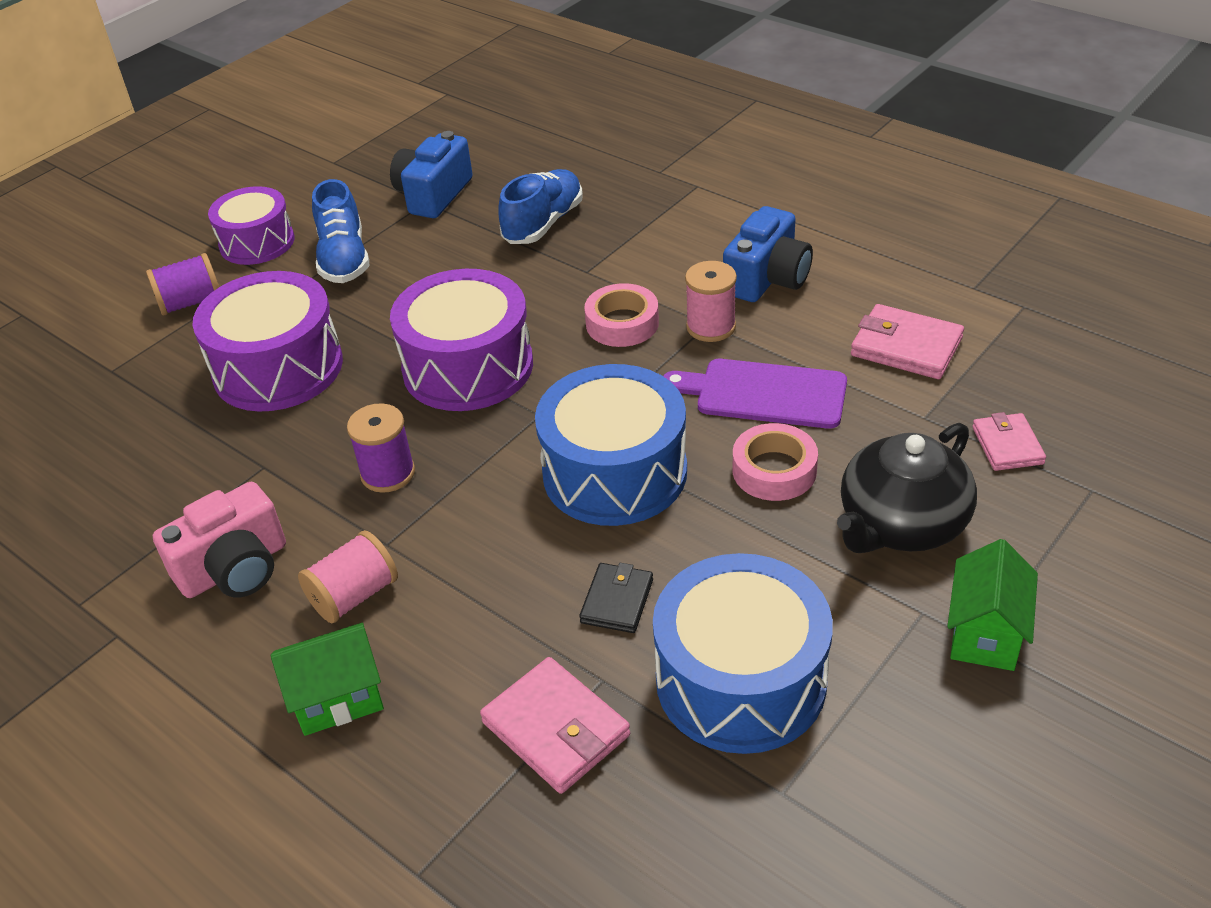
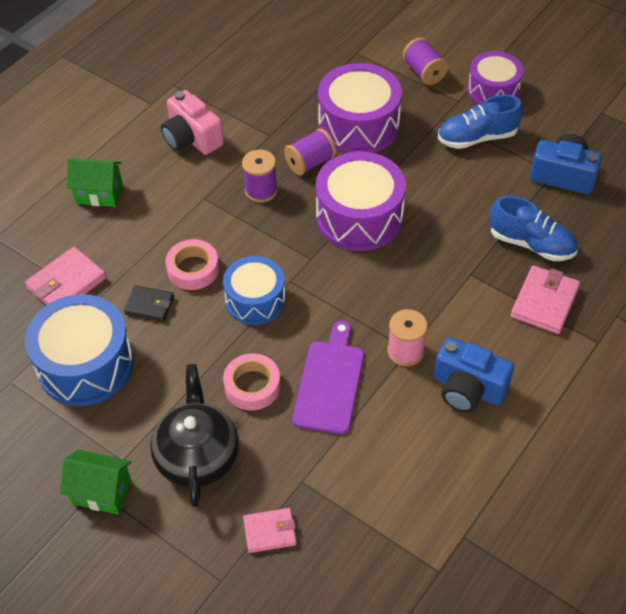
camera: 85 degrees right, 10 degrees up
green house [271,623,384,736] -> green house turned 60 degrees counterclockwise [67,158,123,207]
pink spool [298,530,398,623] -> none
blue drum [535,364,687,526] -> blue drum [223,256,286,325], size x0.65
pink tape [584,283,659,347] -> pink tape moved to [165,239,219,290]
black teapot [837,423,977,553] -> black teapot turned 45 degrees clockwise [150,364,239,507]
pink wallet [851,304,964,379] -> pink wallet moved to [511,265,580,334]
none -> purple spool [284,128,336,176]

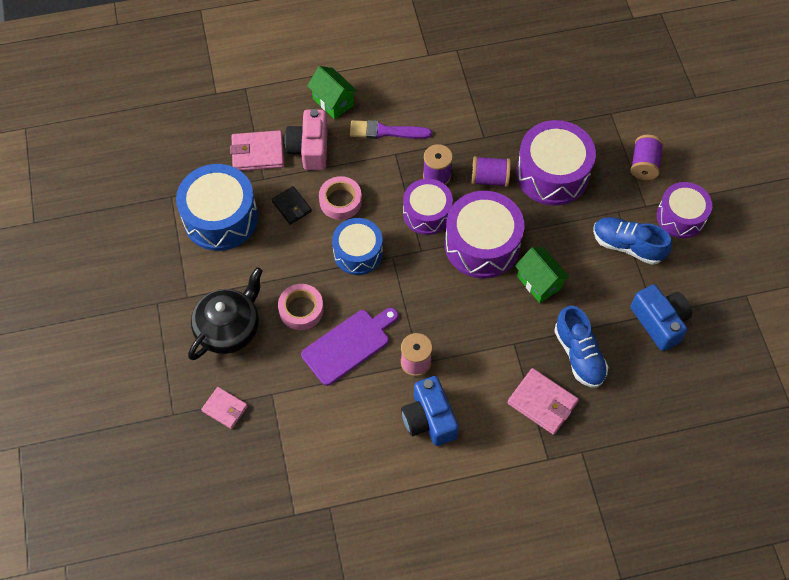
camera: 40 degrees right, 10 degrees up
green house [60,450,131,515] -> green house moved to [515,247,570,303]
pink camera [161,90,224,155] -> pink camera moved to [285,109,328,170]
pink wallet [511,265,580,334] -> pink wallet turned 60 degrees clockwise [507,368,579,435]
none -> purple brush [350,120,432,139]
none -> purple drum [403,179,453,235]

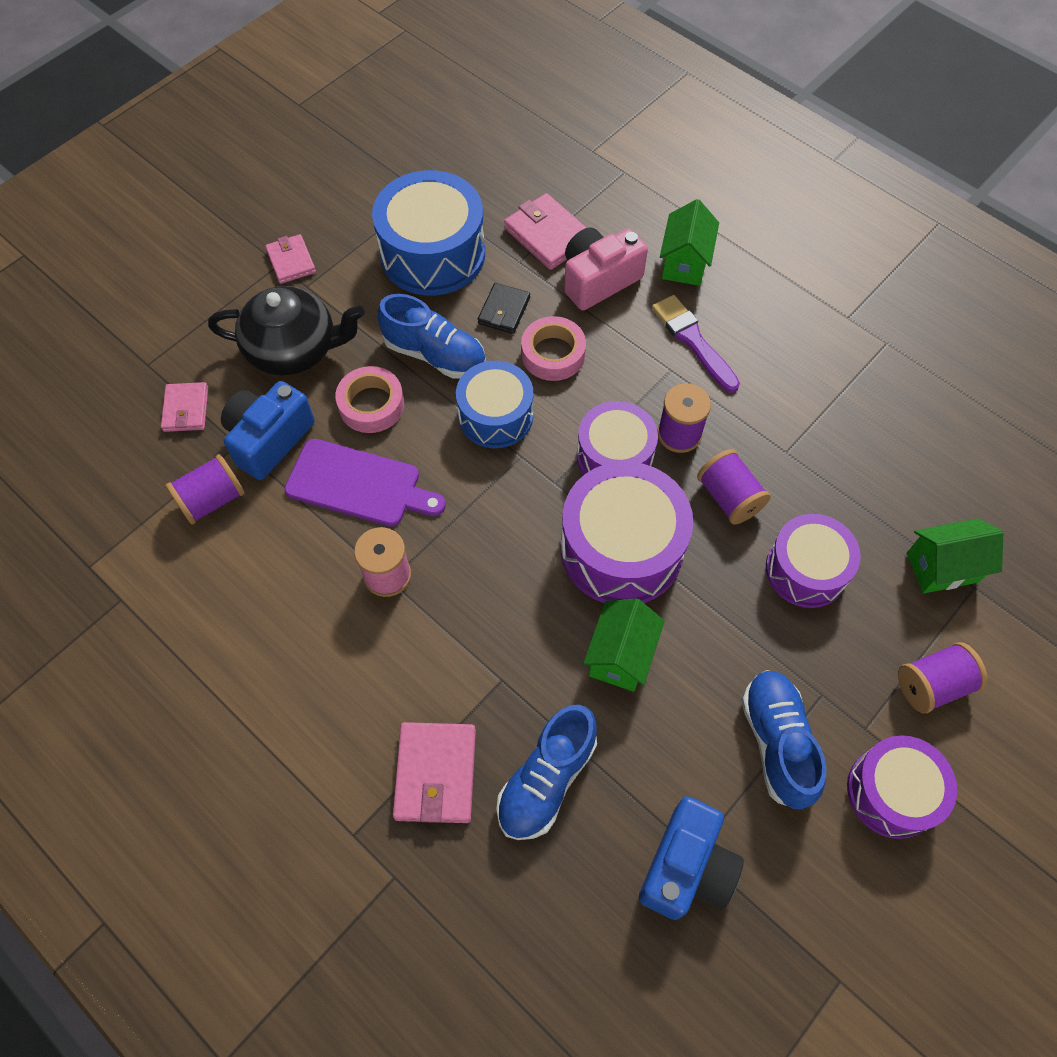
camera: 55 degrees right, 0 degrees up
blue camera [401,376,459,446] -> blue camera moved to [221,381,315,480]
purple drum [516,120,596,206] -> purple drum [766,514,861,608], size x0.65
none -> purple spool [166,454,245,525]
none -> pink wallet [265,234,316,284]
none -> blue shoe [377,294,486,379]
none -> green house [907,519,1003,593]

